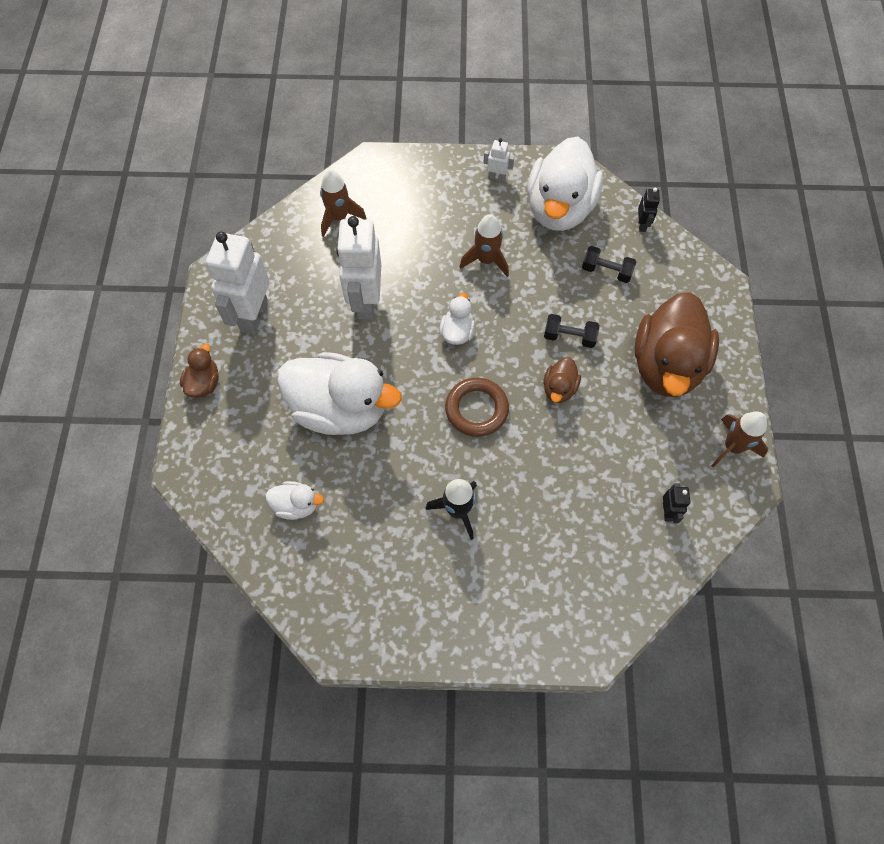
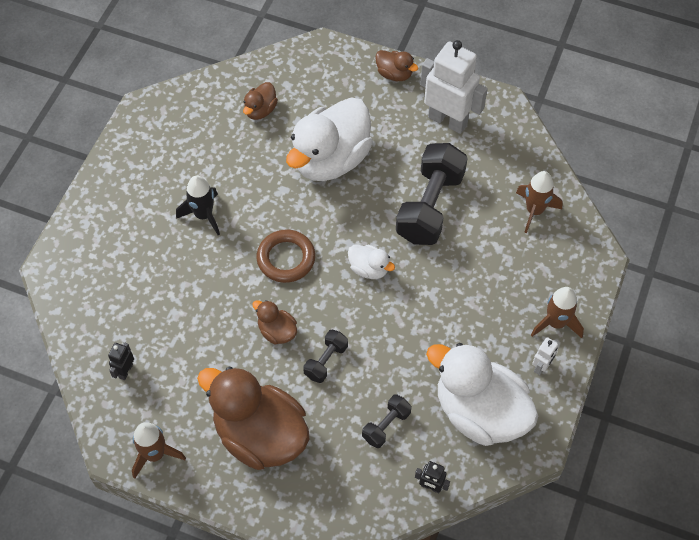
camera: 110 degrees right, 5 degrees down
white duck [265,481,324,520] -> brown duck [243,82,278,120]
white robot [336,216,381,320] -> black dumbbell [396,143,468,245]
brown rocket [460,215,509,277] -> brown rocket moved to [531,287,584,338]
black robot [663,483,690,523] -> black robot turned 90 degrees clockwise [108,342,134,380]

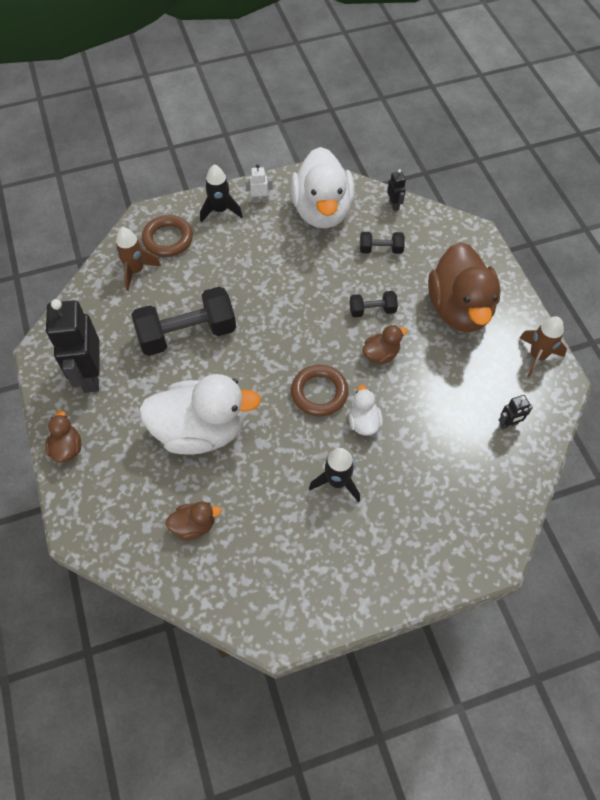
camera: 130 degrees left, 0 degrees up
brown duck [252,300,297,344] -> brown duck turned 120 degrees counterclockwise [362,325,408,364]
white duck [348,245,395,279] -> white duck moved to [349,385,383,436]
white robot [420,40,488,134] -> black robot [46,299,99,393]
brown rocket [531,287,584,338] -> black rocket [200,164,243,222]
none -> brown ring [142,215,193,257]

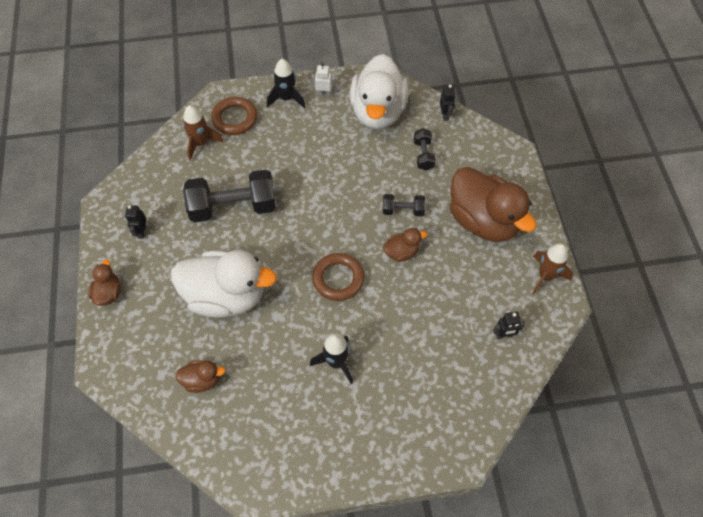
camera: 10 degrees right, 0 degrees up
black robot [46,299,99,393] -> black robot [125,205,146,239], size x0.43
white duck [349,385,383,436] -> none
black dumbbell [360,232,405,254] -> black dumbbell turned 75 degrees clockwise [414,128,436,170]
brown duck [428,242,500,332] -> brown duck turned 45 degrees counterclockwise [450,167,537,242]

